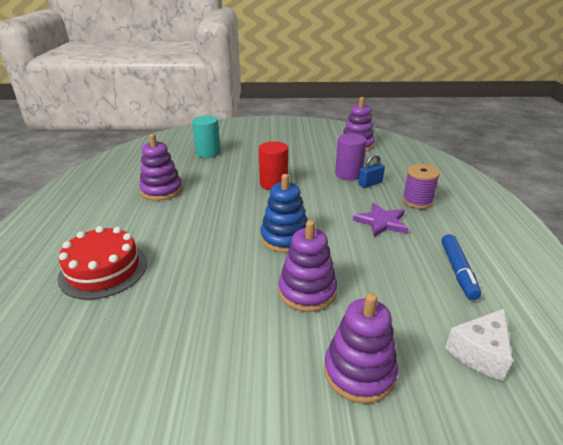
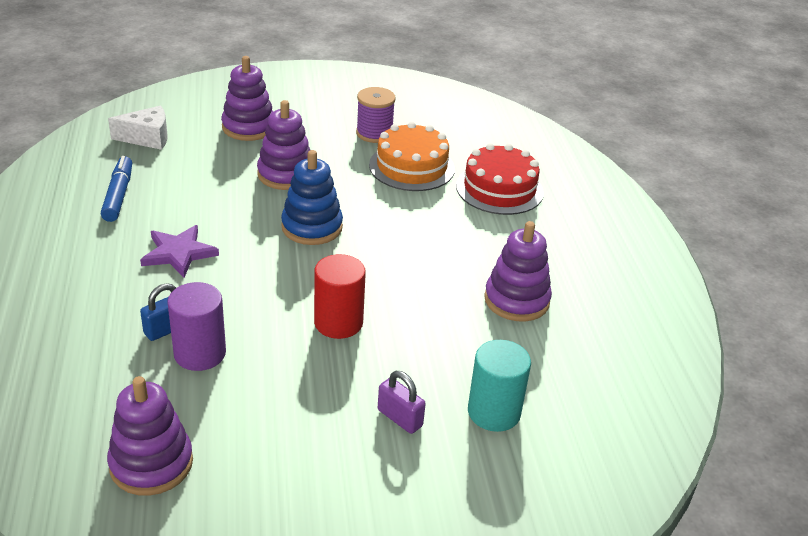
camera: 170 degrees right, 5 degrees up
purple spool [402,164,440,209] -> purple spool moved to [356,87,396,143]
white cheese [445,308,513,381] -> white cheese turned 45 degrees clockwise [108,106,168,150]
none -> orange cake [369,122,455,191]
none -> purple padlock [378,371,426,434]

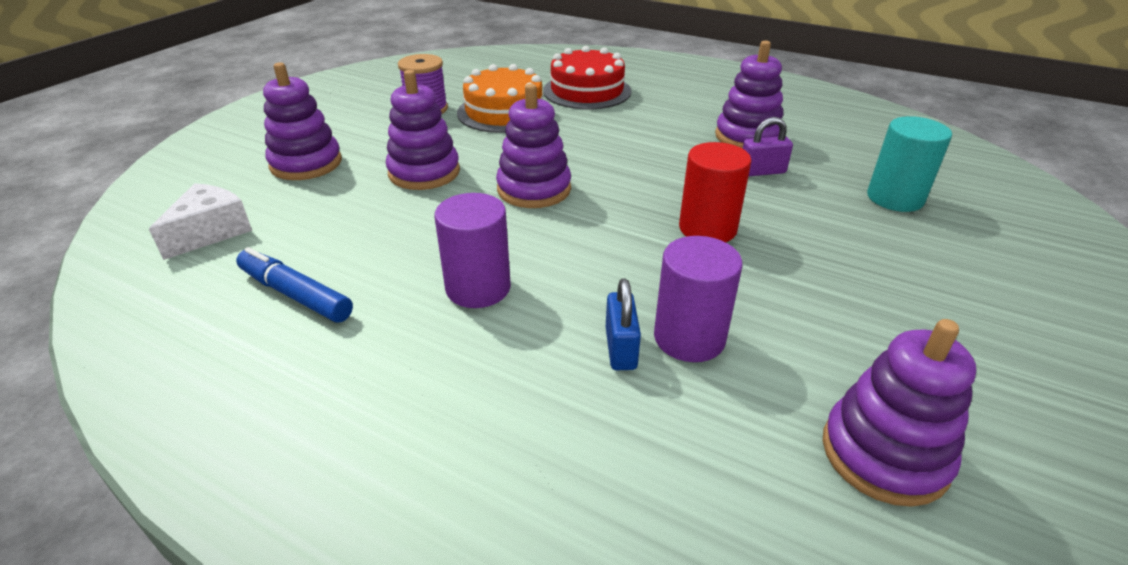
camera: 50 degrees left, 0 degrees up
purple star [140,225,219,278] -> purple cylinder [434,193,511,308]
blue stacking toy [281,150,343,245] -> purple stacking toy [496,84,571,208]
purple padlock [378,371,426,434] -> purple padlock moved to [743,117,793,177]

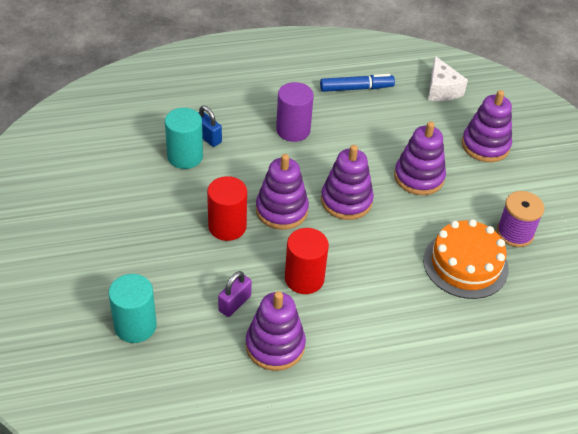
camera: 135 degrees right, 10 degrees up
red cake [543,46,631,109] -> none
purple cylinder [654,236,743,362] -> turquoise cylinder [165,108,203,169]
purple stacking toy [823,319,976,507] -> purple stacking toy moved to [256,154,309,230]
none -> red cylinder [285,228,329,294]

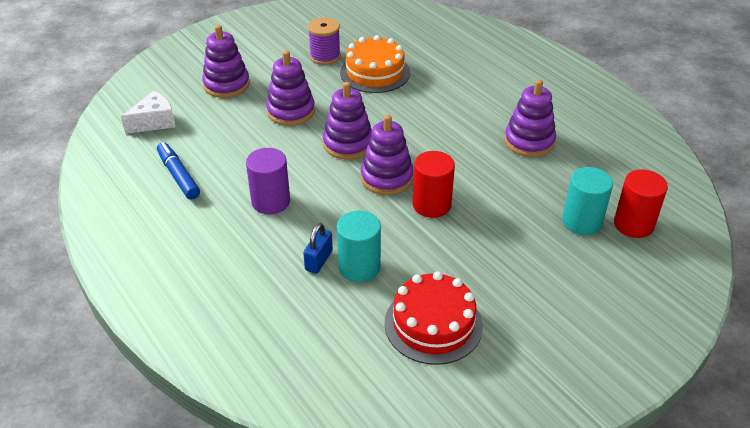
camera: 110 degrees left, 5 degrees down
purple padlock [218,271,252,317] -> none
red cylinder [285,228,329,294] -> red cylinder moved to [614,169,668,238]
none -> red cake [384,272,483,365]

